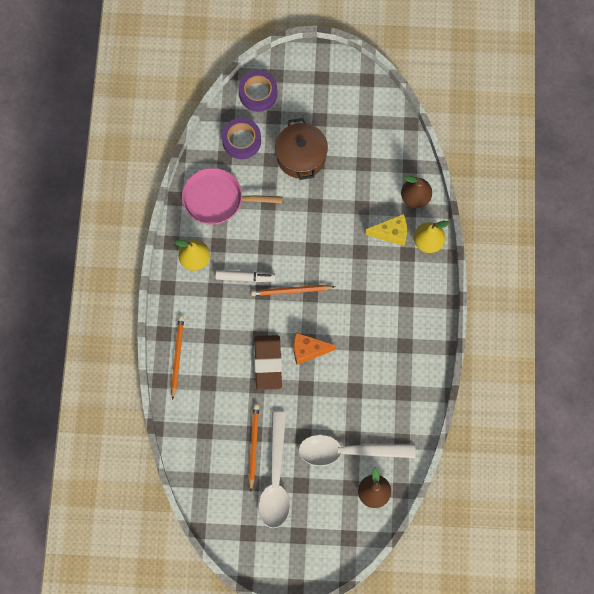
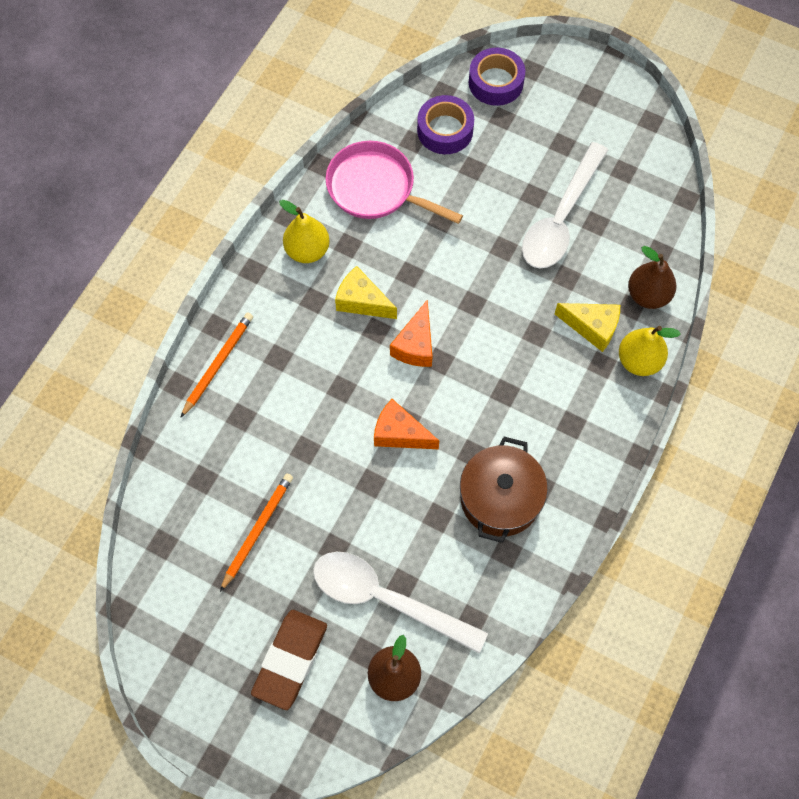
camera: 25 degrees right, 5 degrees down
white marker [215,270,276,282] -> yellow cheese [335,266,397,319]
orange pencil [251,285,335,296] -> orange cheese [390,299,433,367]
brown eraser [254,335,282,390] -> brown eraser moved to [251,610,327,710]
white spoon [258,412,290,528] -> white spoon moved to [522,142,608,269]
brown pot [275,118,328,180] -> brown pot moved to [460,437,548,543]

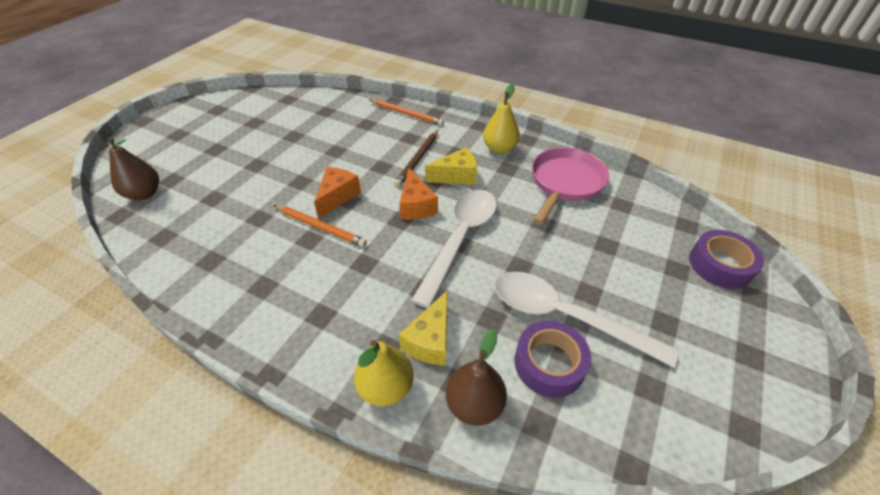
camera: 90 degrees right, 20 degrees down
orange pencil [220,473,293,592] -> orange pencil moved to [274,205,367,247]
brown eraser [251,610,327,710] -> none
white spoon [313,552,488,653] -> white spoon moved to [411,190,497,308]
yellow cheese [335,266,397,319] -> yellow cheese turned 45 degrees clockwise [425,147,477,185]
orange cheese [390,299,433,367] -> orange cheese turned 120 degrees counterclockwise [399,168,438,220]
purple tape [417,95,474,154] -> purple tape moved to [514,321,591,398]
brown pot [460,437,548,543] -> none
none -> brown pencil [394,130,438,187]

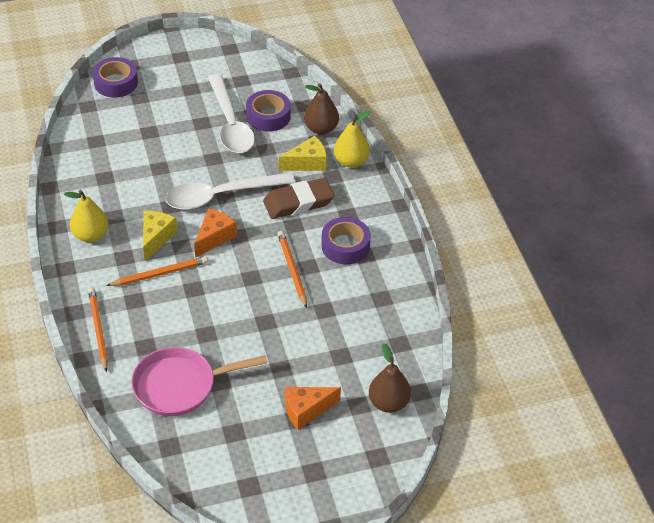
camera: 135 degrees left, 0 degrees up
orange cheese [314,167,361,219] -> orange cheese moved to [285,387,341,430]
brown pencil [394,130,438,187] -> orange pencil [106,257,208,286]
yellow cheese [425,147,477,185] -> yellow cheese turned 75 degrees clockwise [143,211,178,261]
pink pan [532,147,609,224] -> pink pan moved to [131,347,267,416]
none -> brown eraser [263,178,334,219]
none -> purple tape [321,217,371,264]

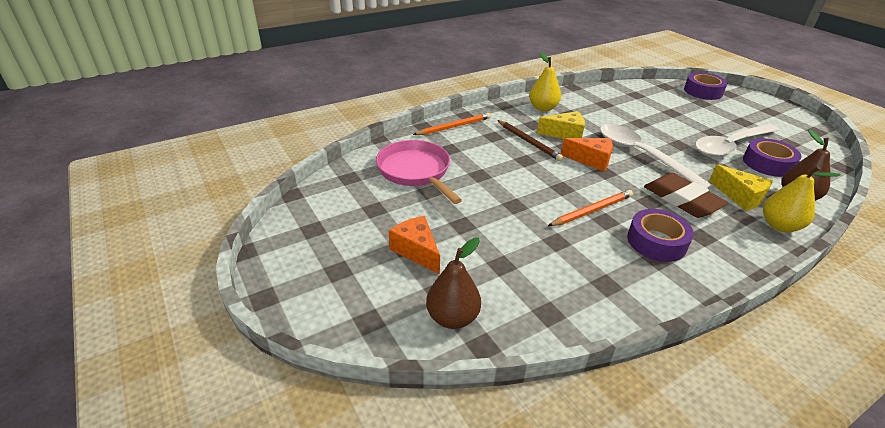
camera: 75 degrees right, 10 degrees down
orange pencil [106,257,208,286] -> brown pencil [498,120,563,161]

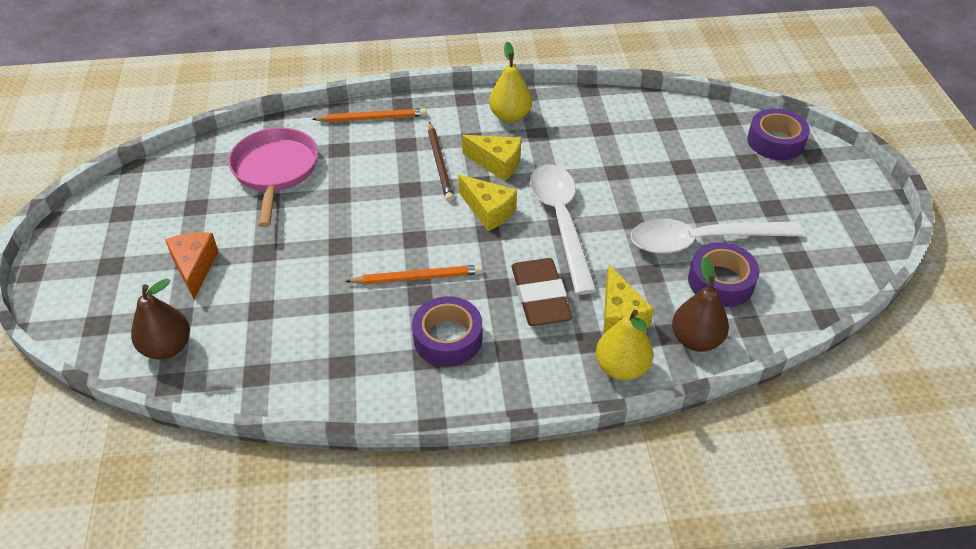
camera: 25 degrees right, 10 degrees up
orange cheese [561,138,613,172] -> yellow cheese [459,174,517,231]

